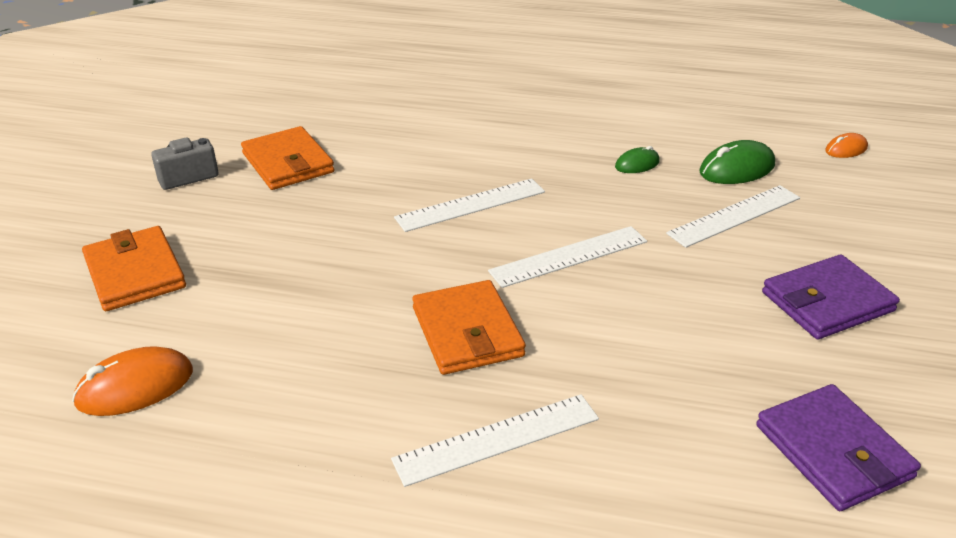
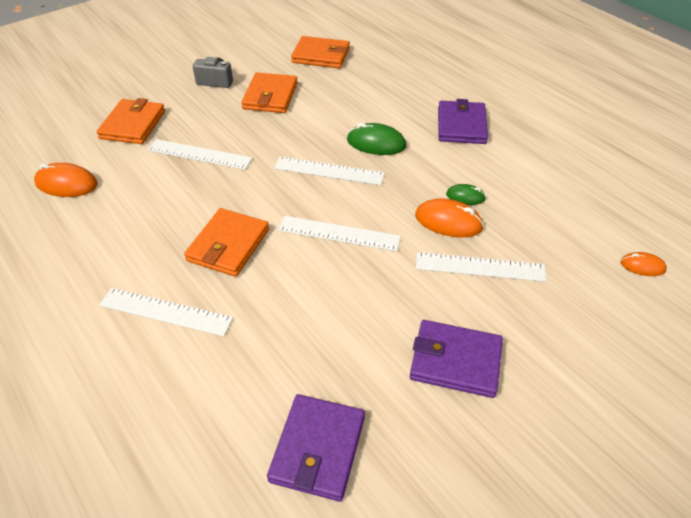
camera: 40 degrees right, 10 degrees up
green mouse [700,140,775,184] -> green mouse moved to [347,123,406,155]
none -> white ruler [147,139,253,170]
none -> orange wallet [291,36,350,68]
none -> orange mouse [415,198,484,238]
none -> purple wallet [438,99,488,144]

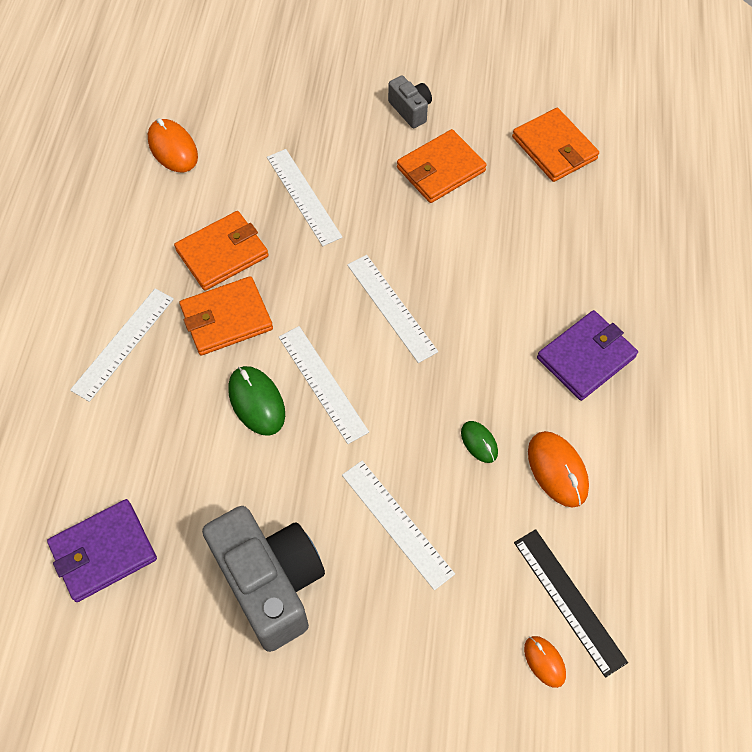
camera: 45 degrees right, 15 degrees up
orange wallet [96,98,165,144] -> orange wallet moved to [174,211,269,291]
white ruler [99,288,234,337] -> white ruler turned 60 degrees clockwise [70,288,174,402]
green mouse [347,123,406,155] -> green mouse moved to [228,366,285,436]
purple wallet [410,320,503,398] -> grey camera [202,506,325,652]
orange mouse [415,198,484,238] -> orange mouse moved to [528,431,589,508]
none -> black ruler [514,529,628,678]

